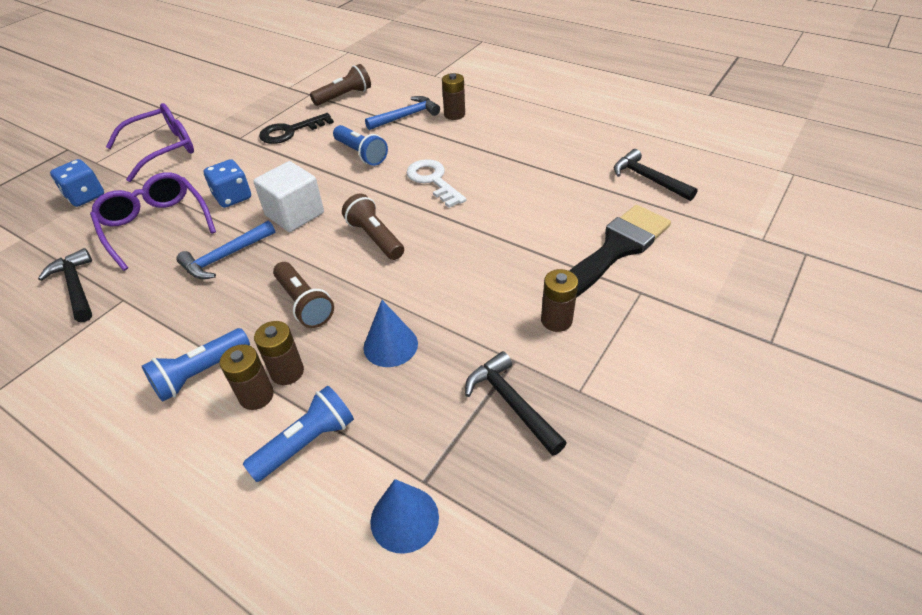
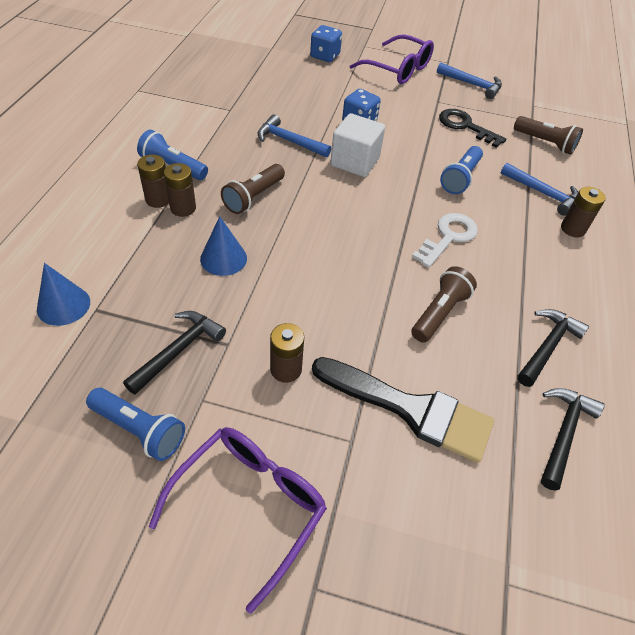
camera: 65 degrees right, 5 degrees up
black hammer [38,248,92,322] -> black hammer moved to [517,309,589,387]
purple glasses [90,172,216,271] -> purple glasses moved to [149,427,327,613]
blue flashlight [243,385,354,482] -> blue flashlight moved to [86,388,185,461]
brown flashlight [342,193,404,260] -> brown flashlight moved to [411,266,477,343]
none -> blue hammer [437,63,502,99]

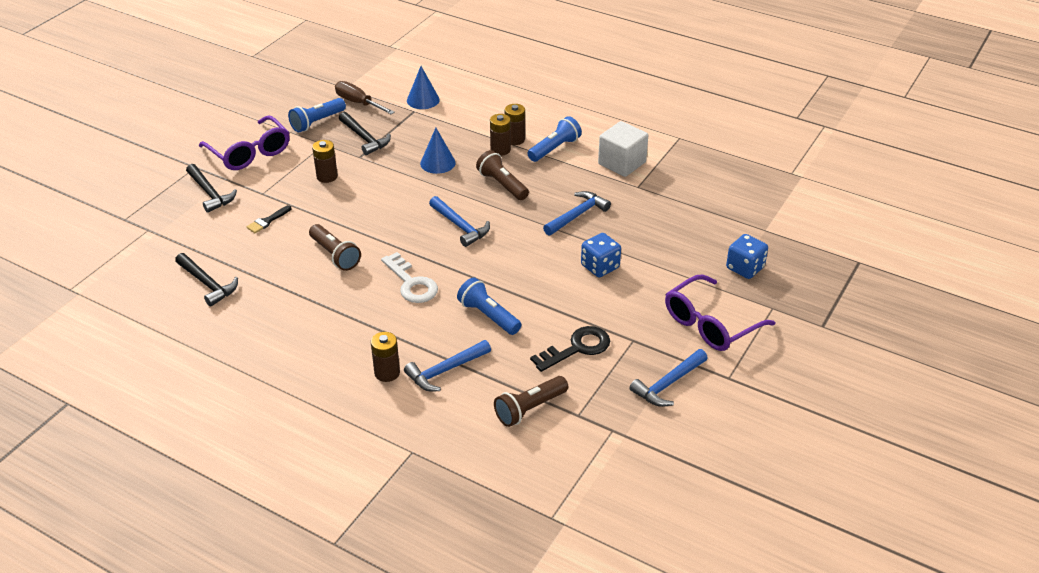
camera: 110 degrees right, 10 degrees down
black brush [312,357,494,463] -> black brush [246,205,292,233], size x0.41
white cube [330,113,385,177] -> white cube moved to [598,121,648,177]
black hammer [517,309,589,387] -> black hammer moved to [186,164,237,213]
none -> brown screwdriver [335,81,395,114]
none -> blue hammer [429,196,490,247]

